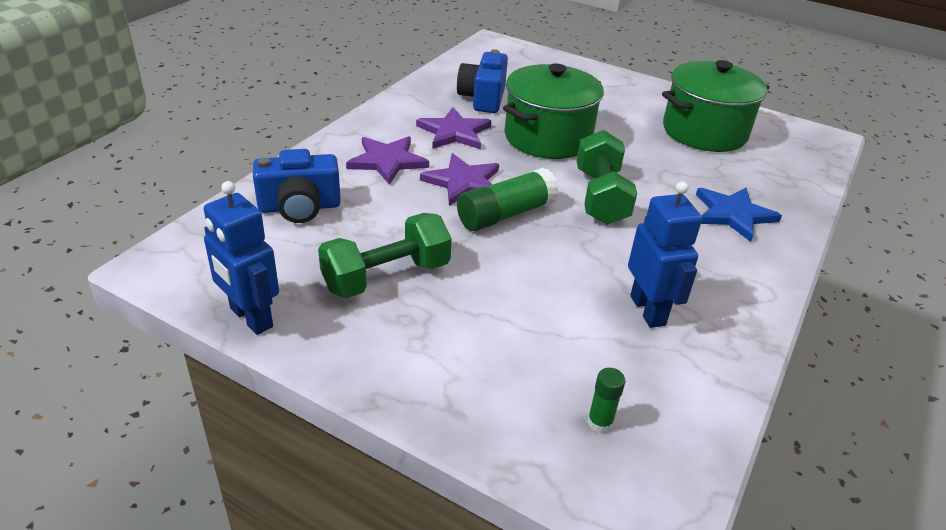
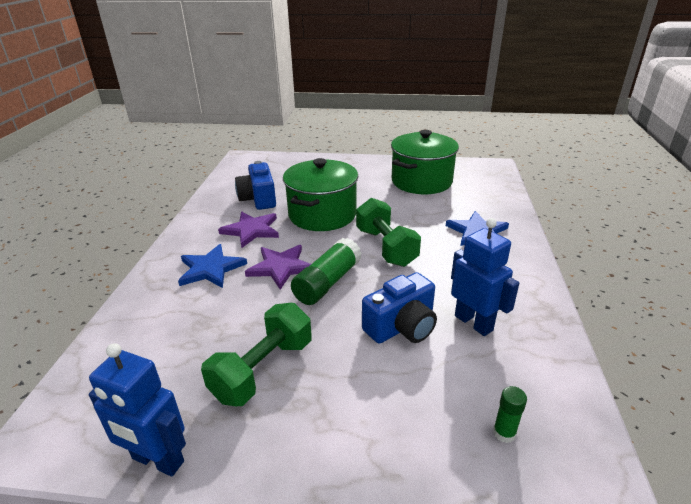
camera: 20 degrees left, 5 degrees down
blue camera [253,149,341,223] -> blue camera moved to [362,272,437,344]
purple star [346,136,429,185] -> blue star [178,244,247,288]

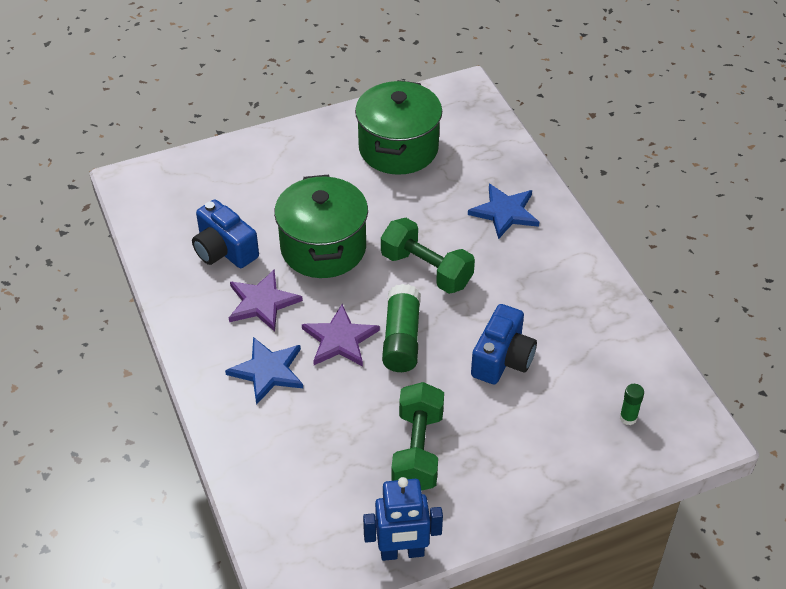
camera: 30 degrees left, 15 degrees up
blue robot [451,218,519,336] -> none

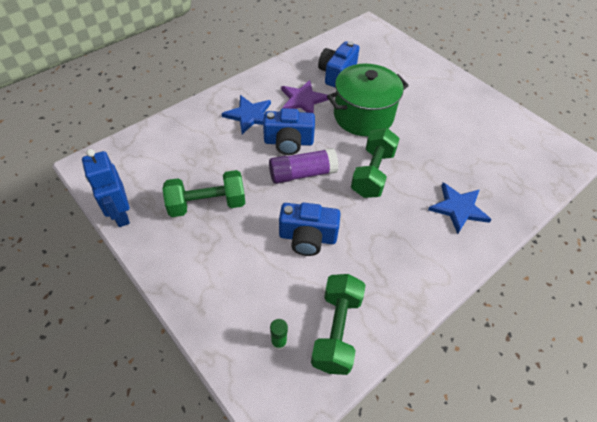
camera: 70 degrees right, 5 degrees up
purple star [302,304,380,366] -> blue camera [263,108,315,155]
green pot [355,80,442,175] -> none
green glue stick [382,284,421,372] -> purple glue stick [269,148,338,184]
none -> green dumbbell [311,274,365,375]

